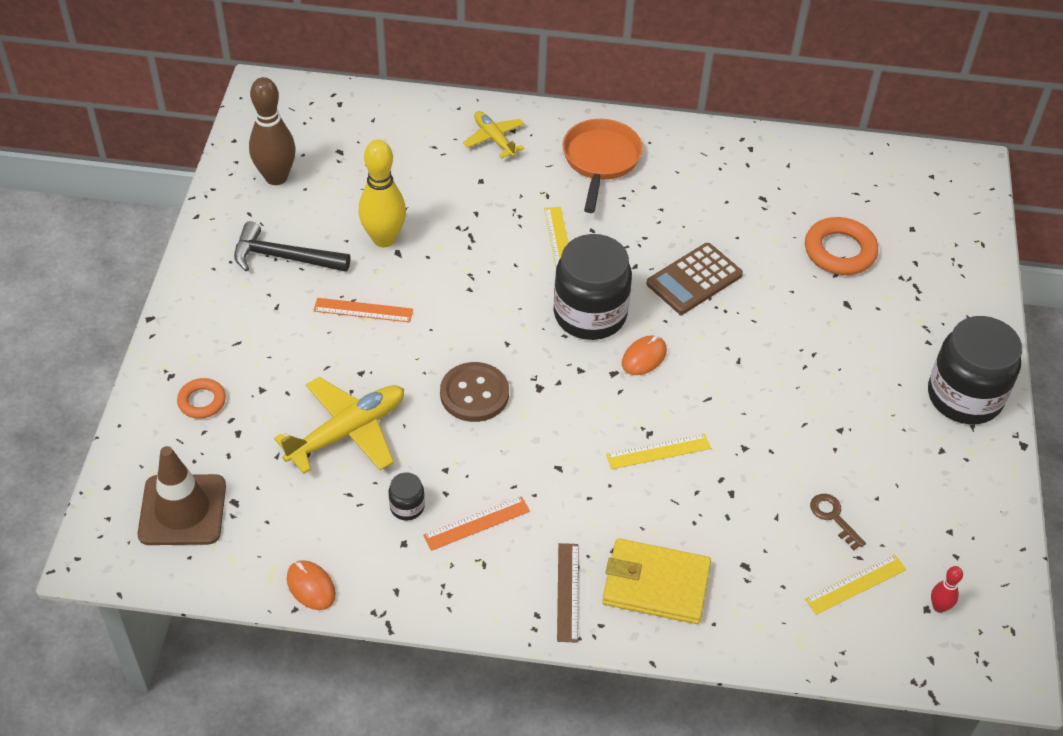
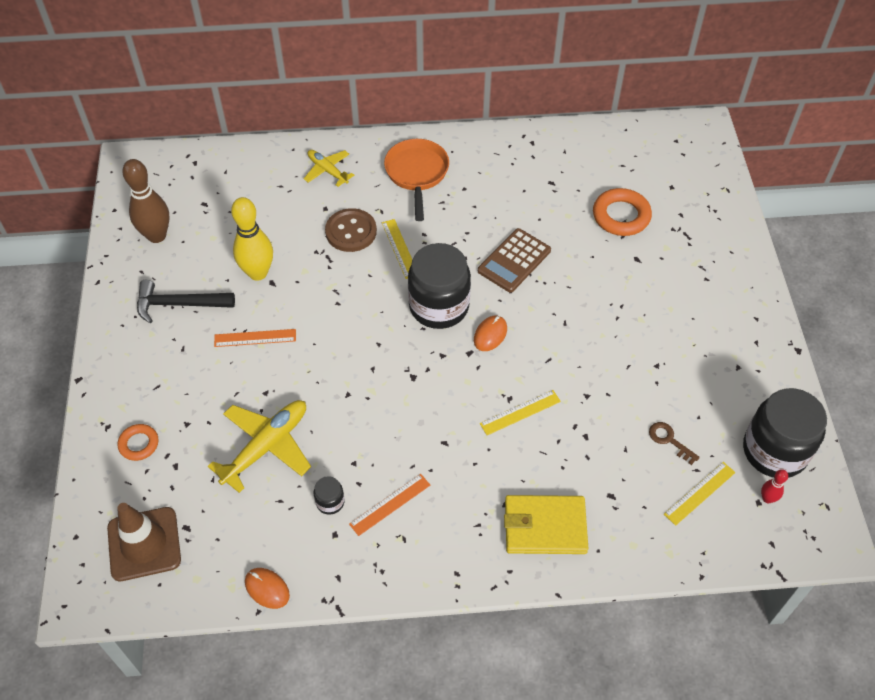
camera: 10 degrees left, 5 degrees up
brown button [440,362,509,422] -> brown button moved to [325,208,377,252]
brown ruler [557,543,579,643] -> none
black jar [928,316,1022,424] -> black jar moved to [743,388,827,478]

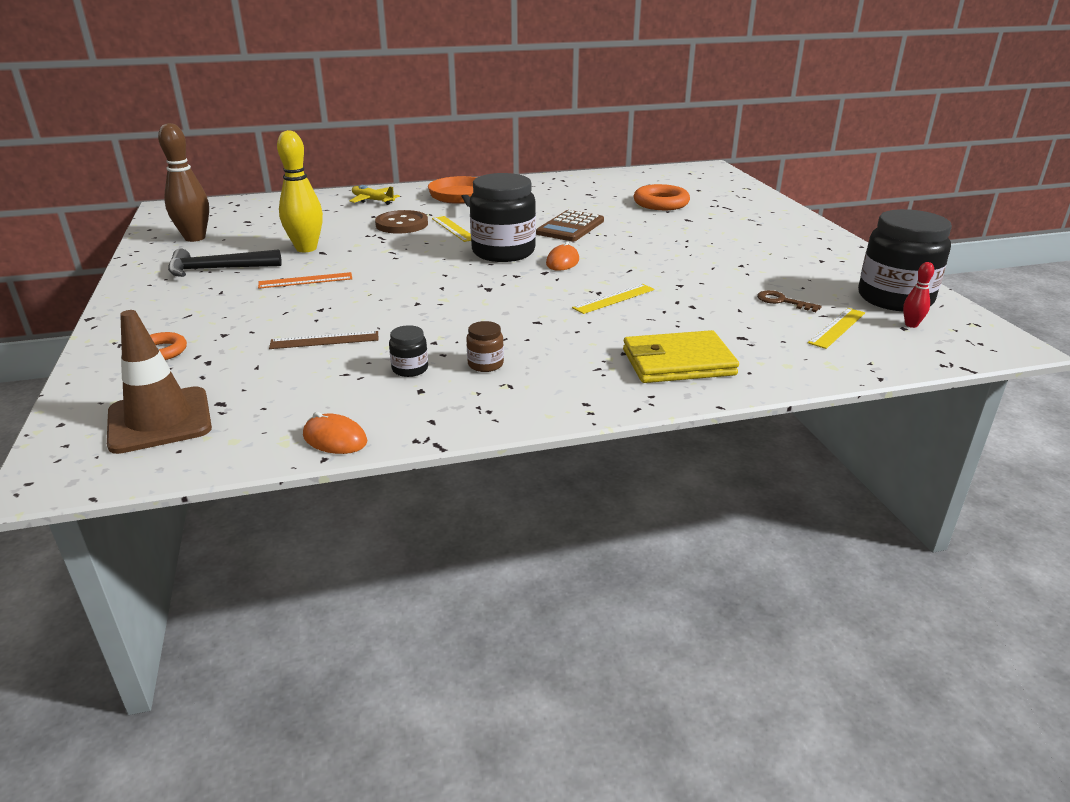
camera: 10 degrees left, 25 degrees down
yellow plane [208,400,311,493] -> brown ruler [269,331,378,349]
orange ruler [349,474,430,536] -> brown jar [466,321,504,372]

